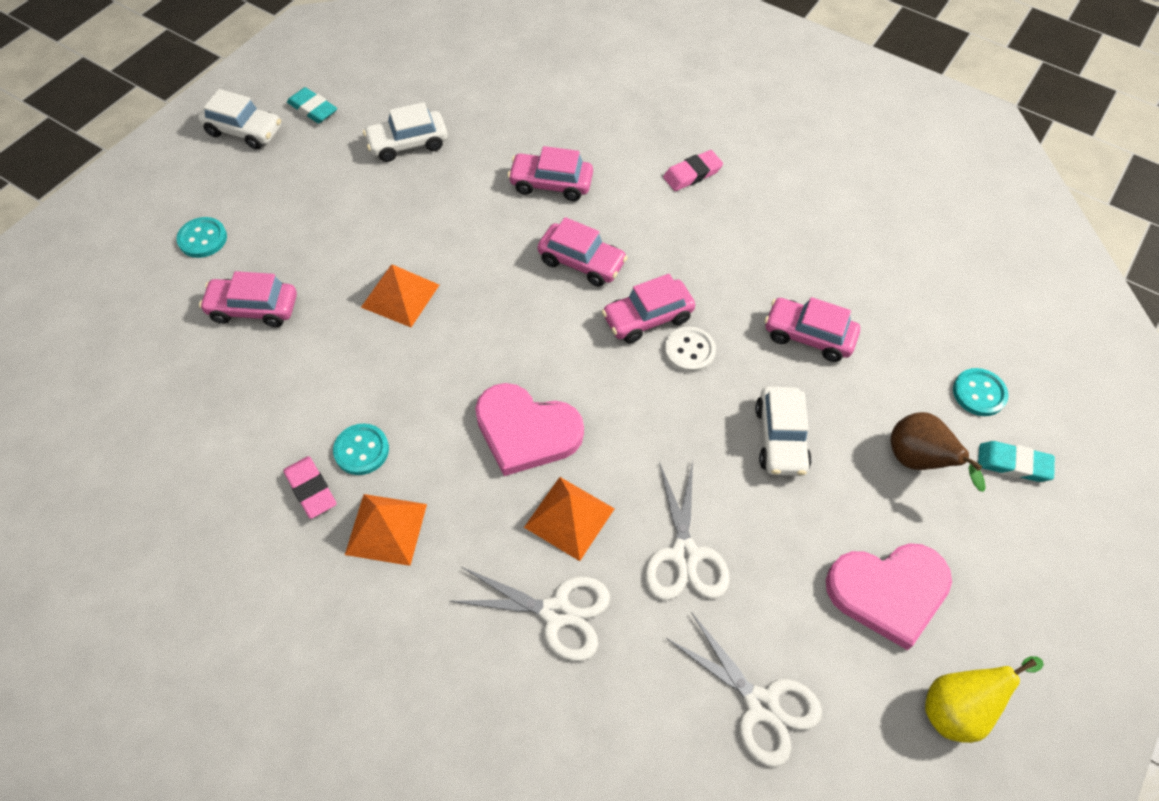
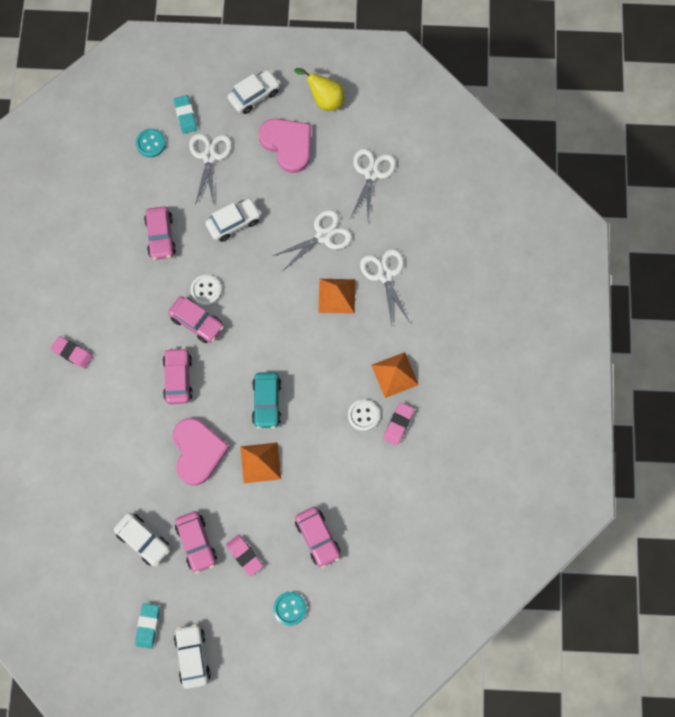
camera: 120 degrees left, 15 degrees up
turquoise button [333,424,389,475] -> white button [348,399,380,431]
pink heart [475,383,584,476] -> pink heart moved to [172,418,230,485]
pink car [508,146,593,201] -> pink car moved to [175,511,217,574]
brown pear [891,412,986,492] -> white scissors [189,133,232,205]
none -> pink eraser [226,534,263,576]
none -> white car [228,70,281,114]
none -> turquoise car [252,373,281,429]

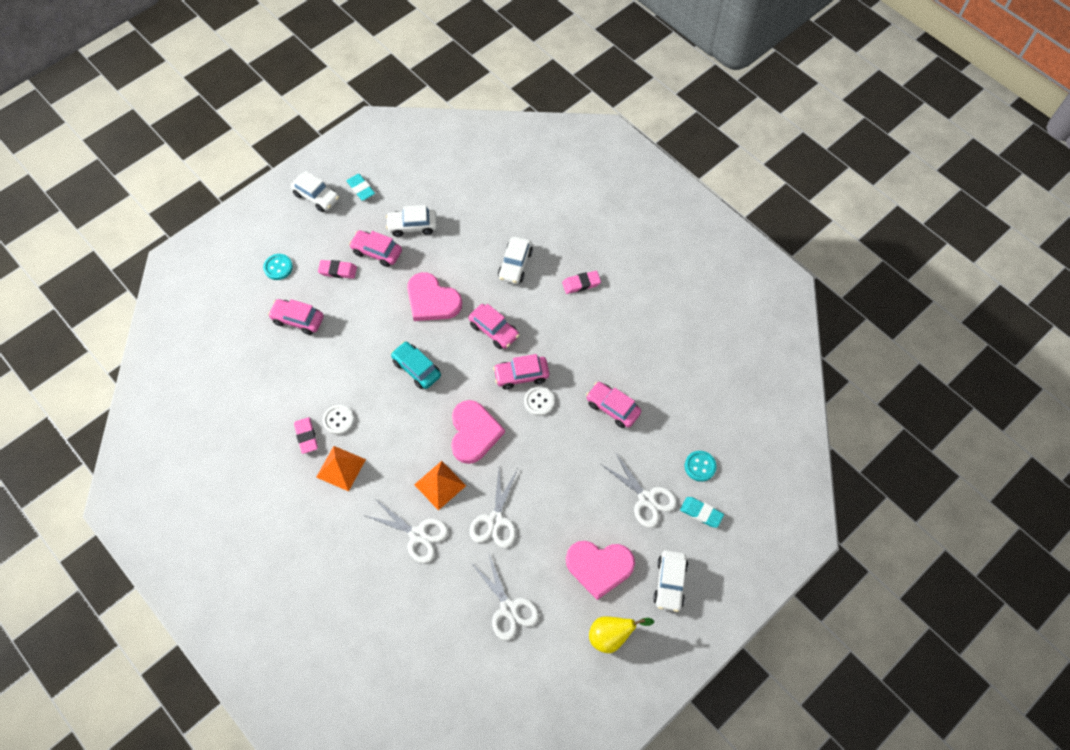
camera: 135 degrees right, 10 degrees down
white car [205,198,262,242] -> white car moved to [498,236,533,284]
orange pyramid [240,442,281,483] -> none
none -> pink heart [451,400,505,464]

